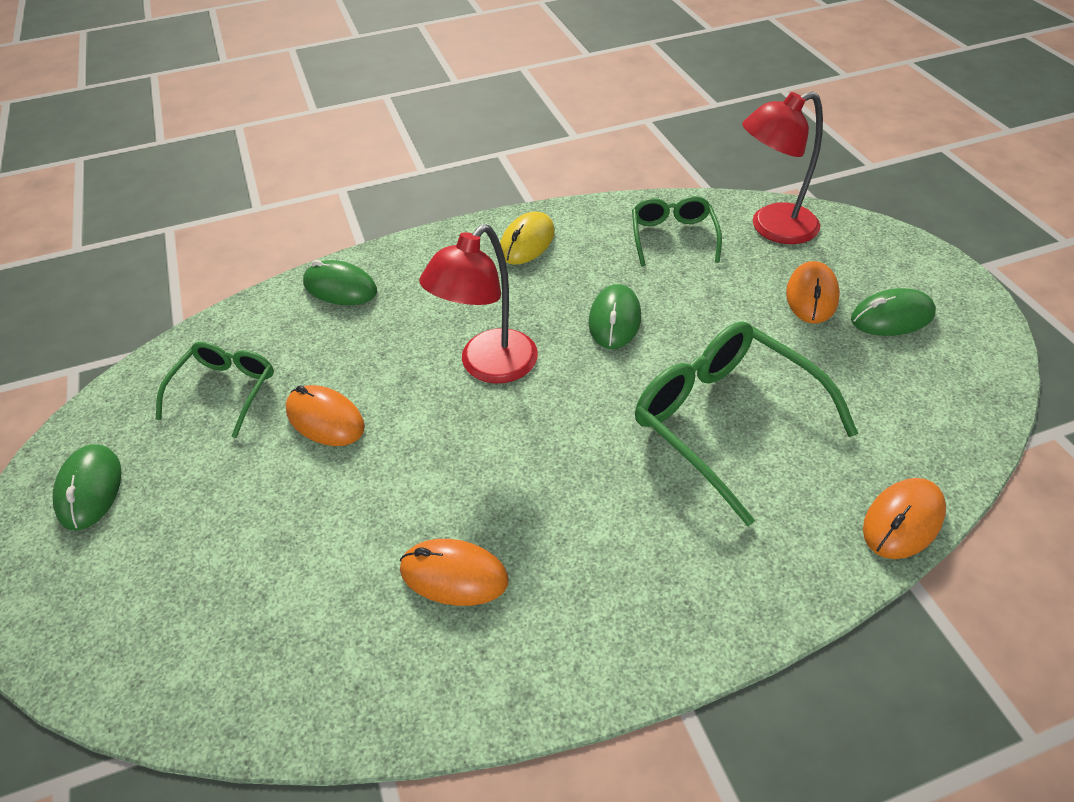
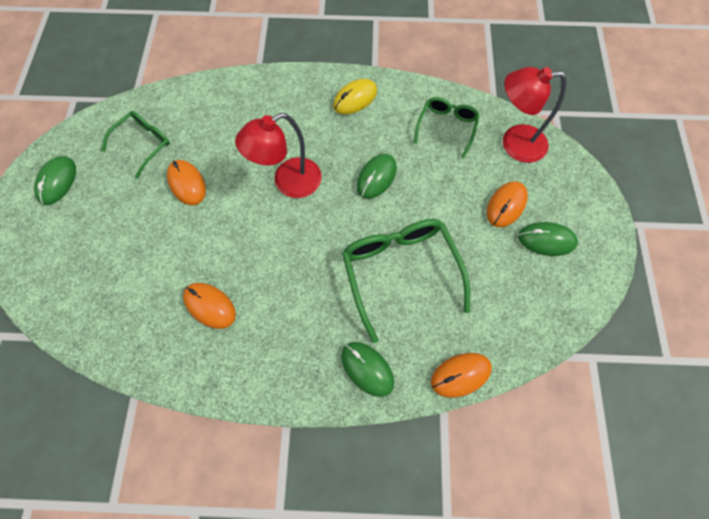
camera: 20 degrees right, 20 degrees up
green mouse [303,260,377,305] -> green mouse moved to [341,342,394,397]

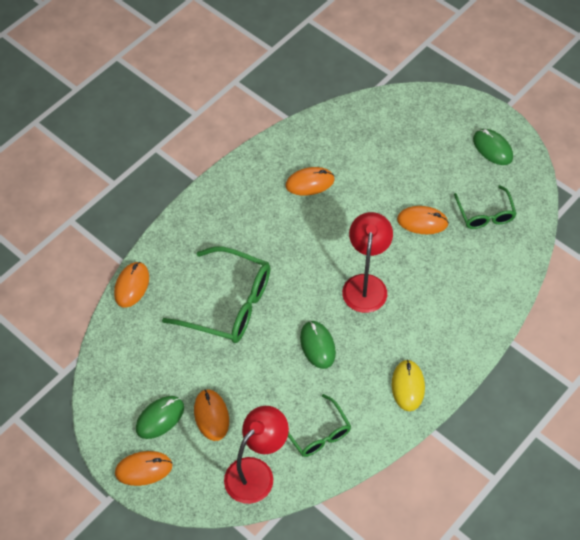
camera: 130 degrees right, 10 degrees down
green mouse [341,342,394,397] -> none
none -> orange mouse [115,451,172,486]

